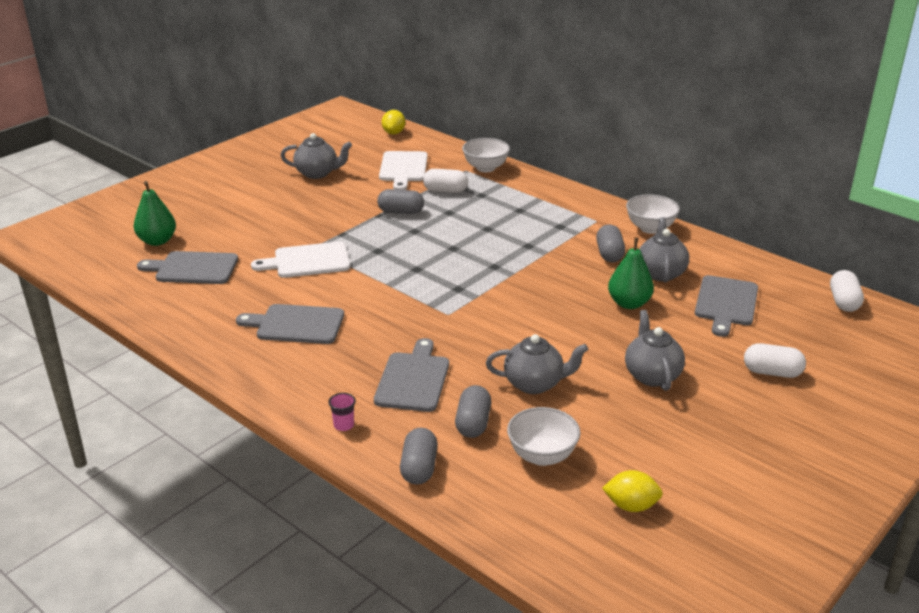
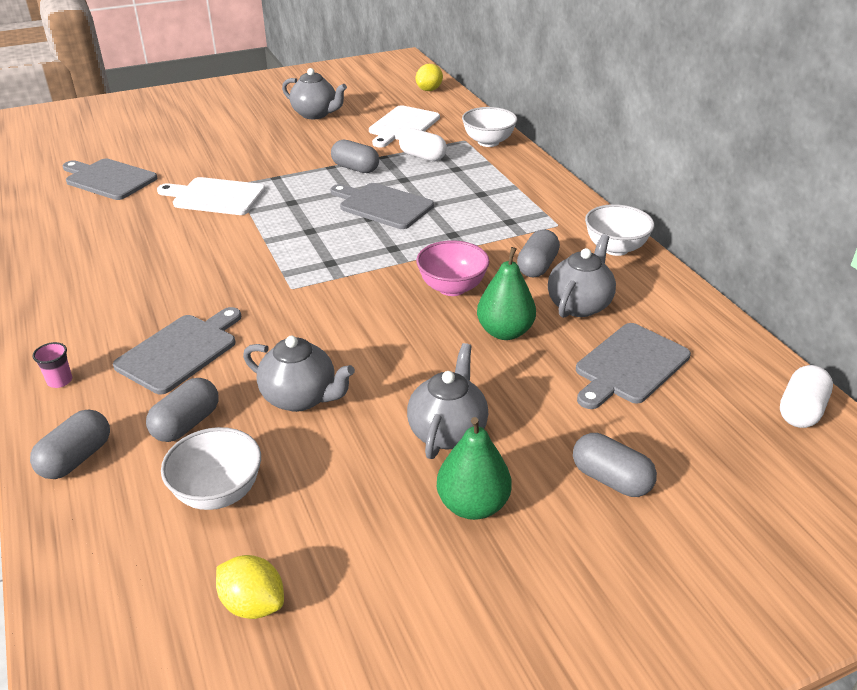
camera: 25 degrees right, 5 degrees up
green pear [134,181,176,246] -> green pear moved to [437,417,512,520]
grey cutting board [236,304,344,344] -> grey cutting board moved to [331,183,434,229]
white capsule [744,343,806,378] -> grey capsule [573,433,657,497]
none -> pink bowl [416,240,490,296]

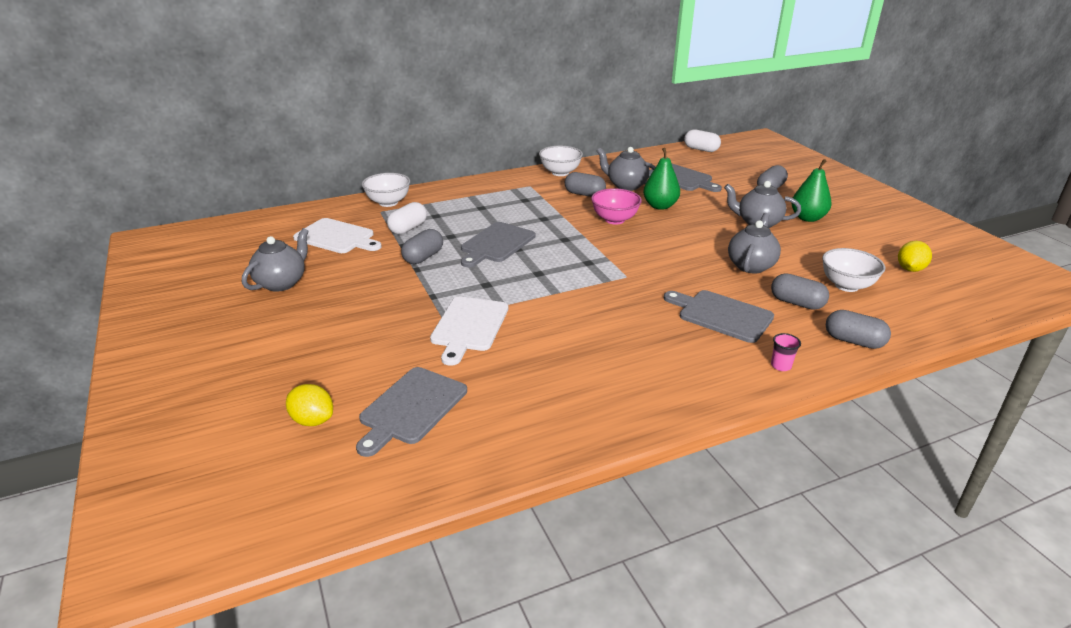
camera: 90 degrees left, 5 degrees down
yellow lemon [416,64,443,91] -> yellow lemon moved to [286,384,333,426]

